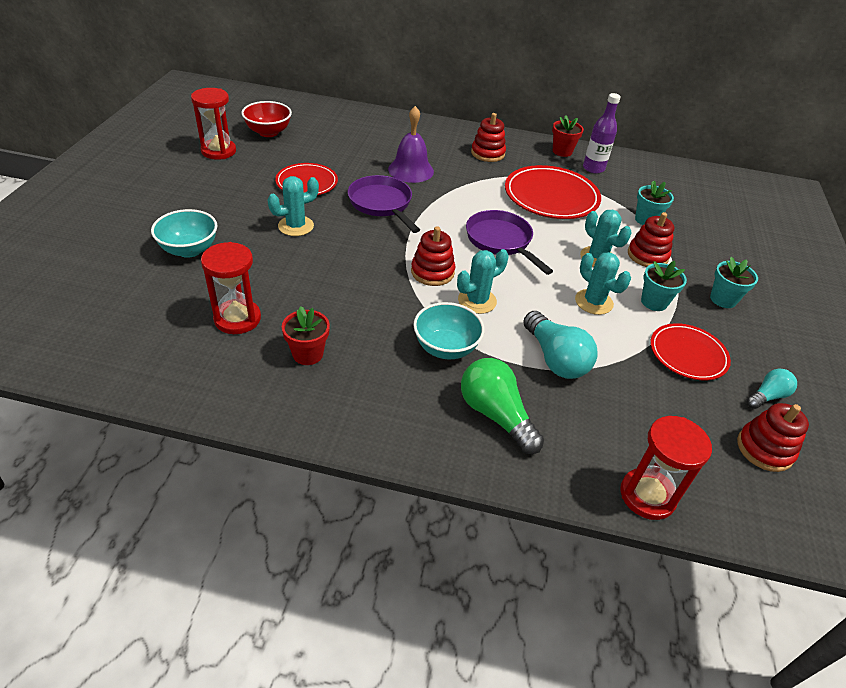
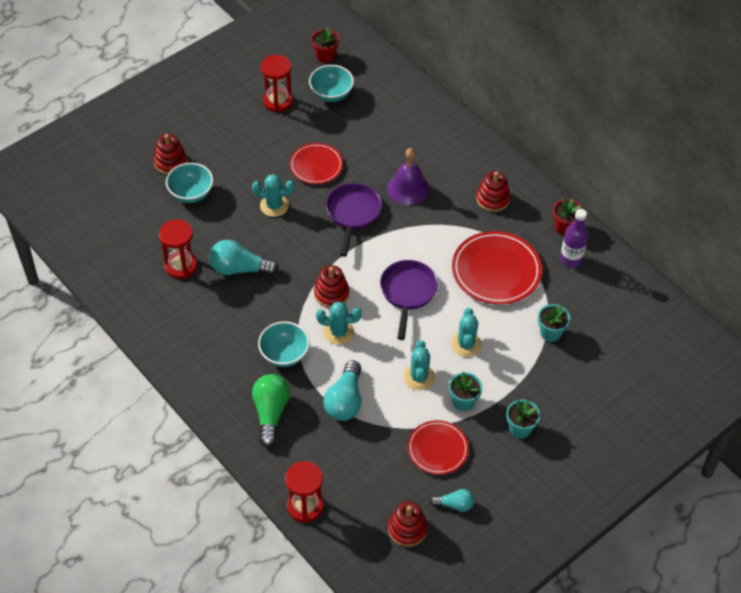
camera: 40 degrees right, 10 degrees up
red bowl [241,101,292,137] -> turquoise bowl [309,65,354,102]
red flower pot [282,306,330,365] -> red flower pot moved to [311,27,339,63]
red stacking toy [628,212,674,267] -> red stacking toy moved to [153,134,187,175]
none -> turquoise light bulb [209,240,279,275]

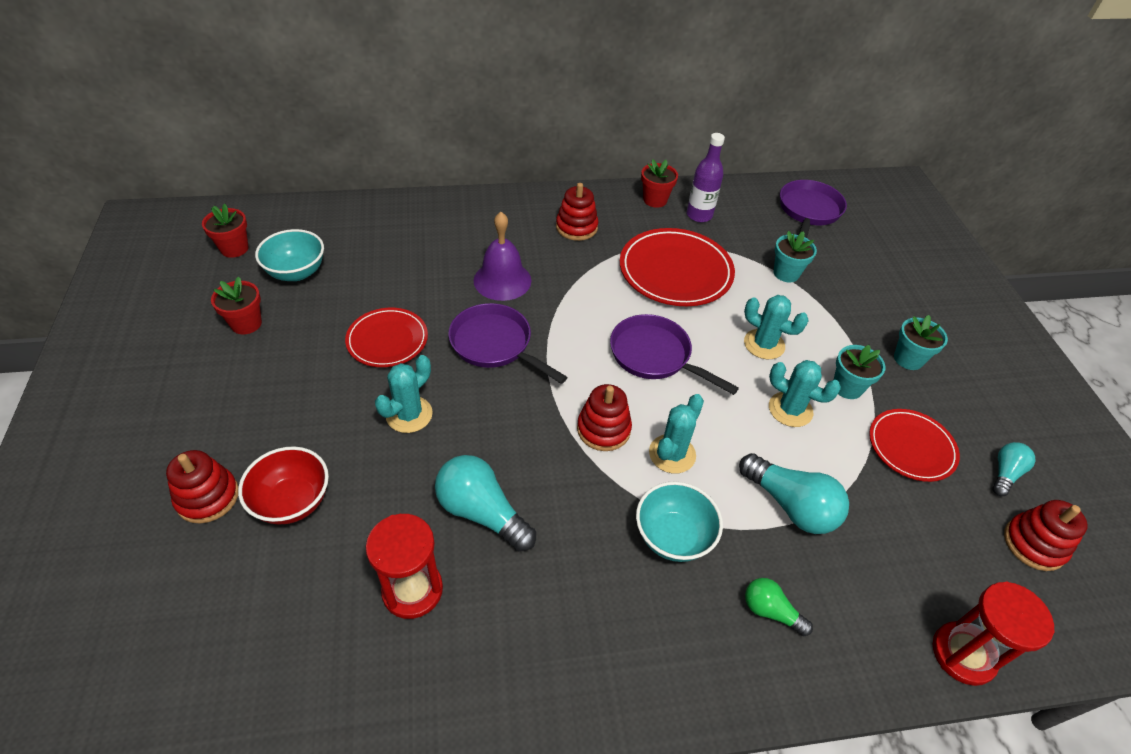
camera: 60 degrees left, 5 degrees down
turquoise bowl [166,163,213,203] -> red bowl [238,446,329,524]
turquoise light bulb [209,240,279,275] -> turquoise light bulb turned 90 degrees clockwise [435,455,536,552]
green light bulb [252,374,290,447] -> green light bulb [745,578,813,636], size x0.57
red hourglass [261,55,293,112] -> red flower pot [211,277,262,335]
none -> purple pan [780,180,847,238]

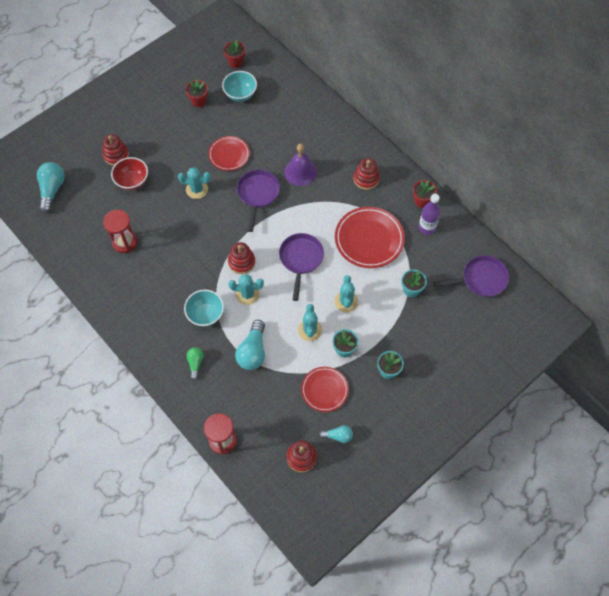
camera: 60 degrees right, 15 degrees up
turquoise light bulb [435,455,536,552] -> turquoise light bulb moved to [37,162,65,213]

